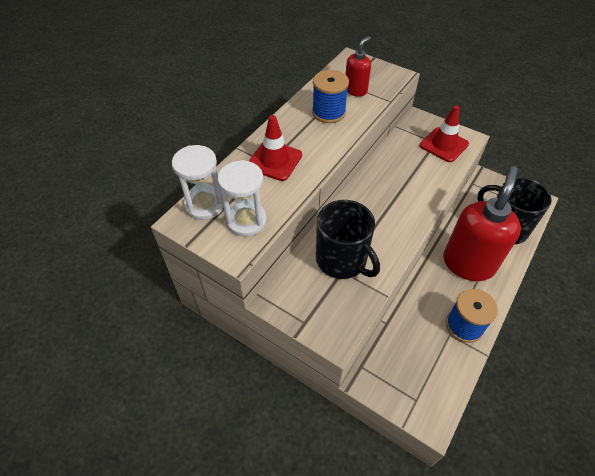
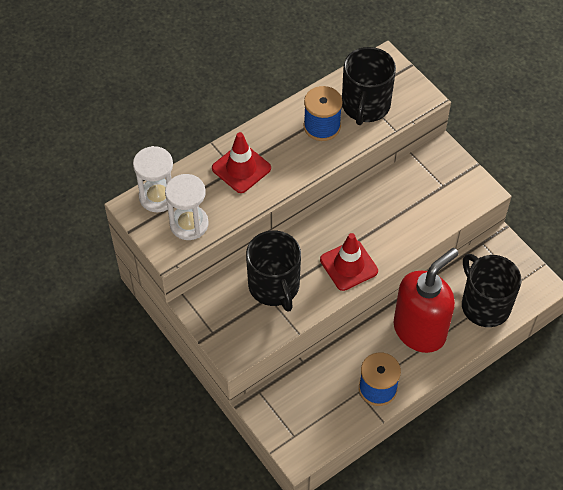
camera: 20 degrees right, 5 degrees up
red soap dispenser [345,36,371,97] -> black mug [342,47,396,125]
red traffic cone [420,105,469,162] -> red traffic cone moved to [320,233,378,291]

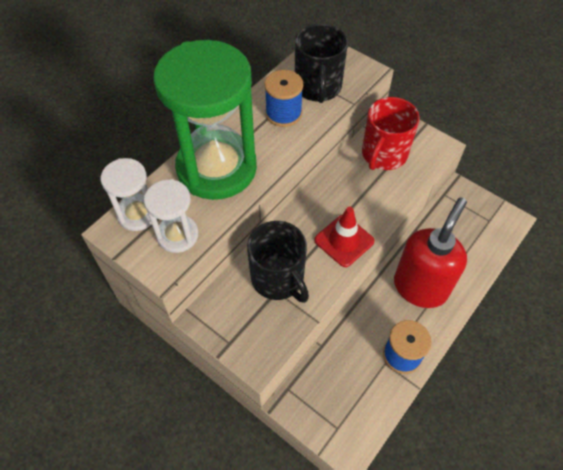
camera: 15 degrees left, 0 degrees up
red traffic cone [212,132,271,193] -> green hourglass [153,40,257,200]
black mug [462,254,522,327] -> none
none -> red mug [362,97,420,170]

